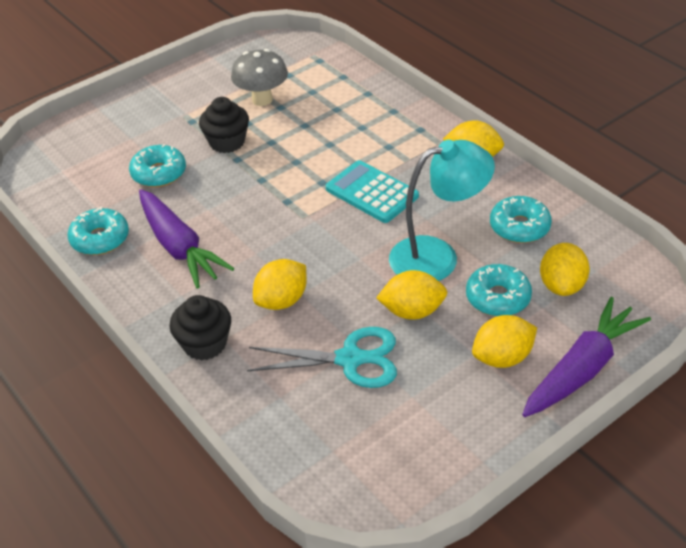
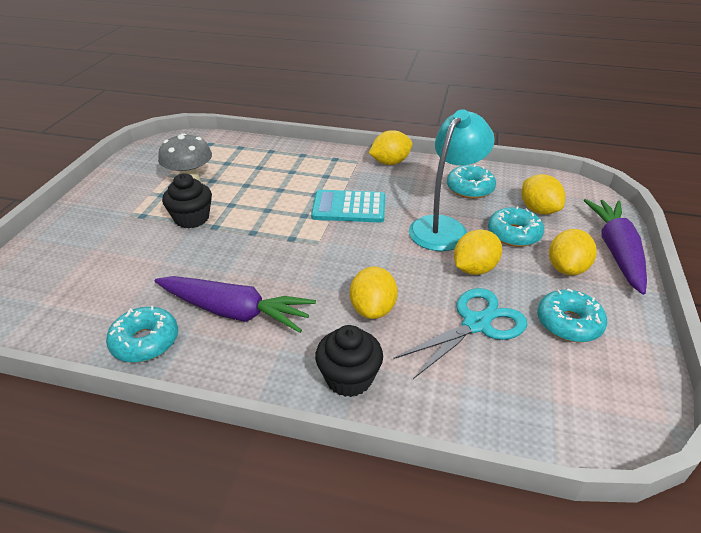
camera: 40 degrees left, 5 degrees down
turquoise donut [129,144,186,187] -> turquoise donut moved to [537,289,607,342]

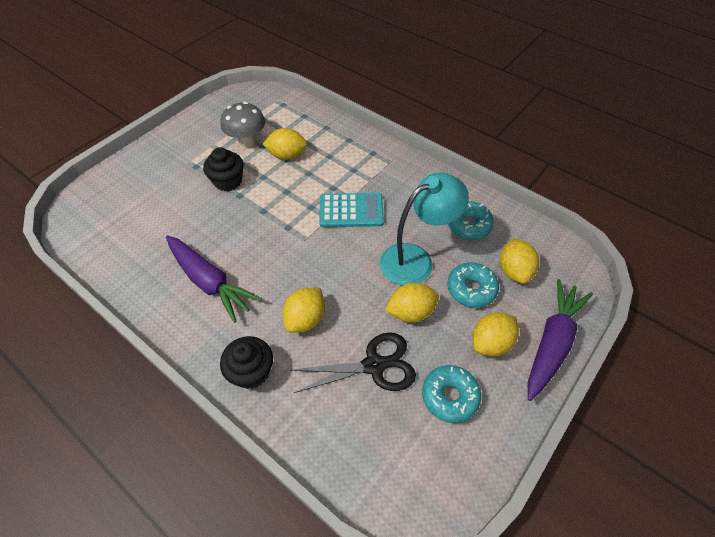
camera: 25 degrees right, 15 degrees up
turquoise donut [106,306,178,363] -> none
turquoise calculator [311,190,385,223] -> turquoise calculator turned 150 degrees clockwise [319,193,384,227]
yellow lemon [369,130,412,165] -> yellow lemon moved to [263,128,307,160]
turquoise scissors [393,288,527,379] -> black scissors [291,332,416,393]

